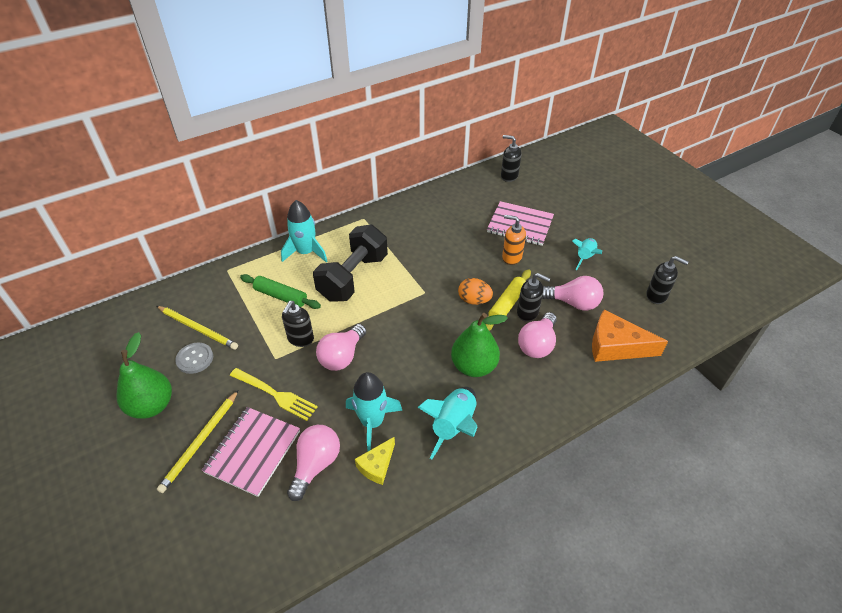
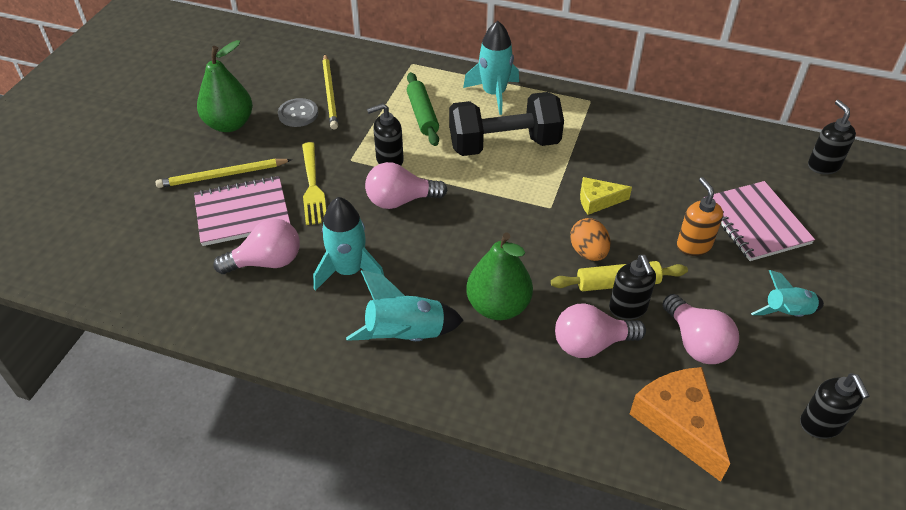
camera: 50 degrees right, 0 degrees up
yellow cheese [355,437,395,485] -> yellow cheese moved to [580,177,632,215]

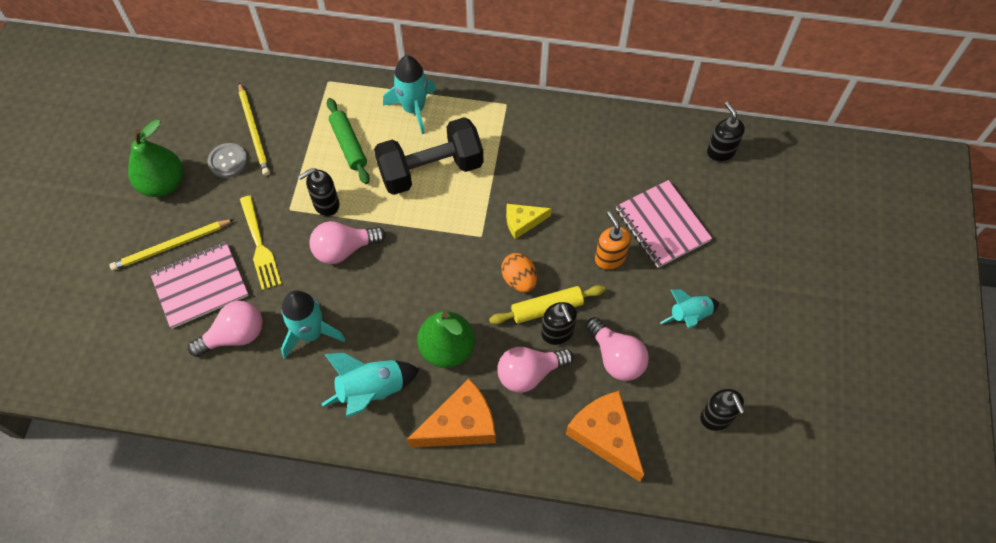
camera: 10 degrees left, 15 degrees up
none -> orange cheese [407,379,496,448]

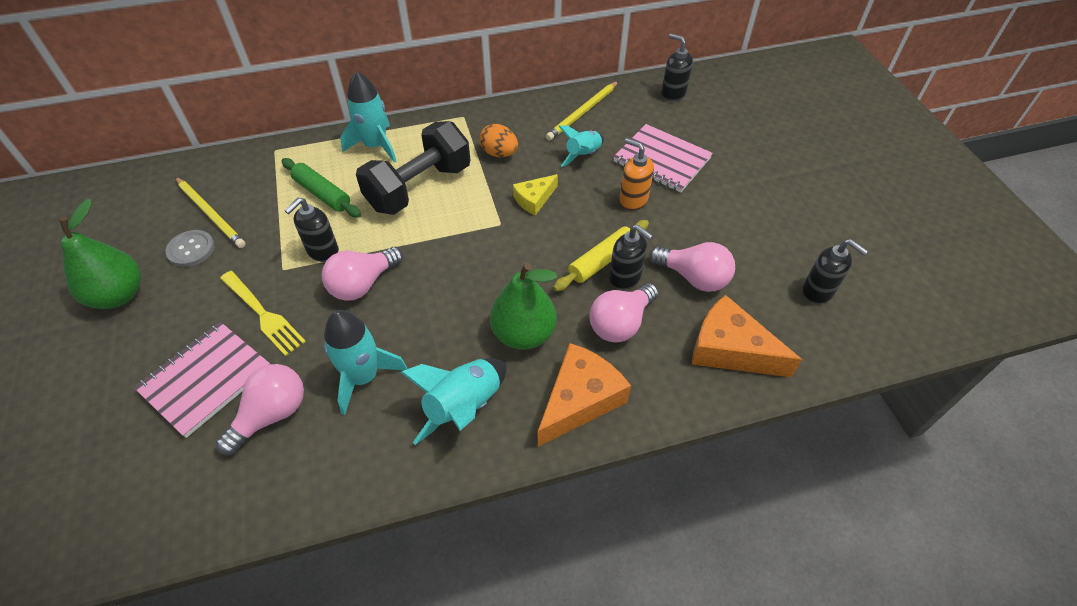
camera: 25 degrees left, 10 degrees down
yellow pencil [110,219,234,271] -> yellow pencil moved to [546,81,619,141]
orange egg [501,253,537,293] -> orange egg moved to [479,124,518,157]
turquoise rocket [660,289,719,328] -> turquoise rocket moved to [559,125,604,167]

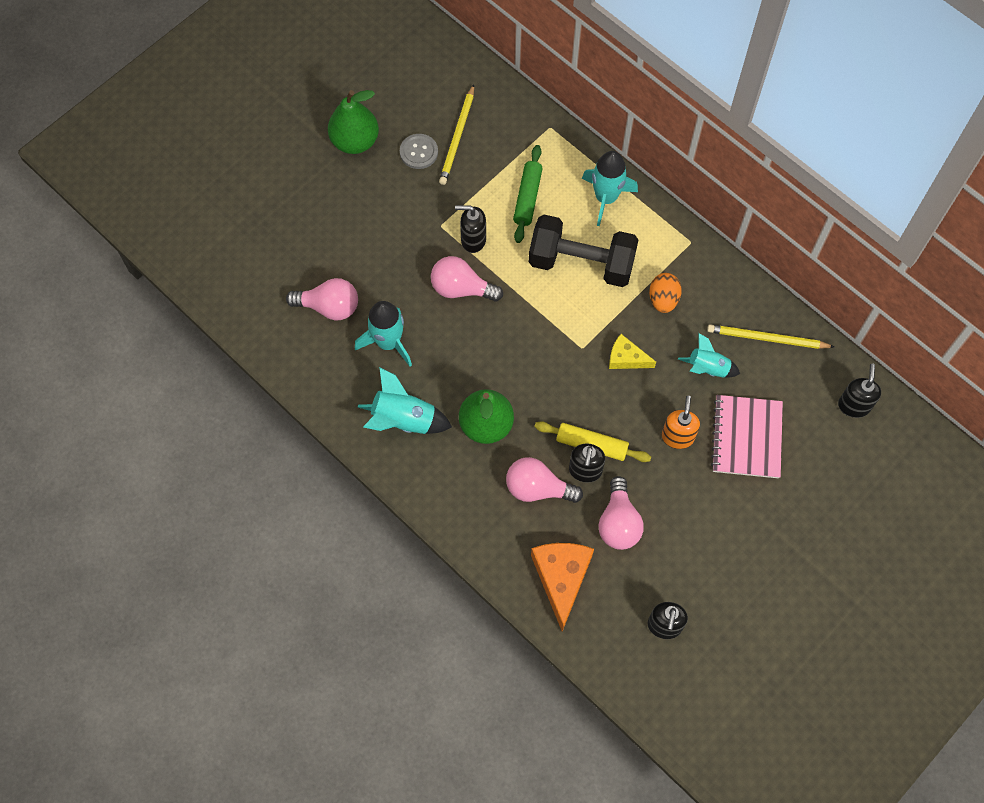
camera: 60 degrees right, 15 degrees up
pink notebook [134,322,270,438] -> none
yellow fork [220,271,306,356] -> none
orange cheese [538,343,631,447] -> none

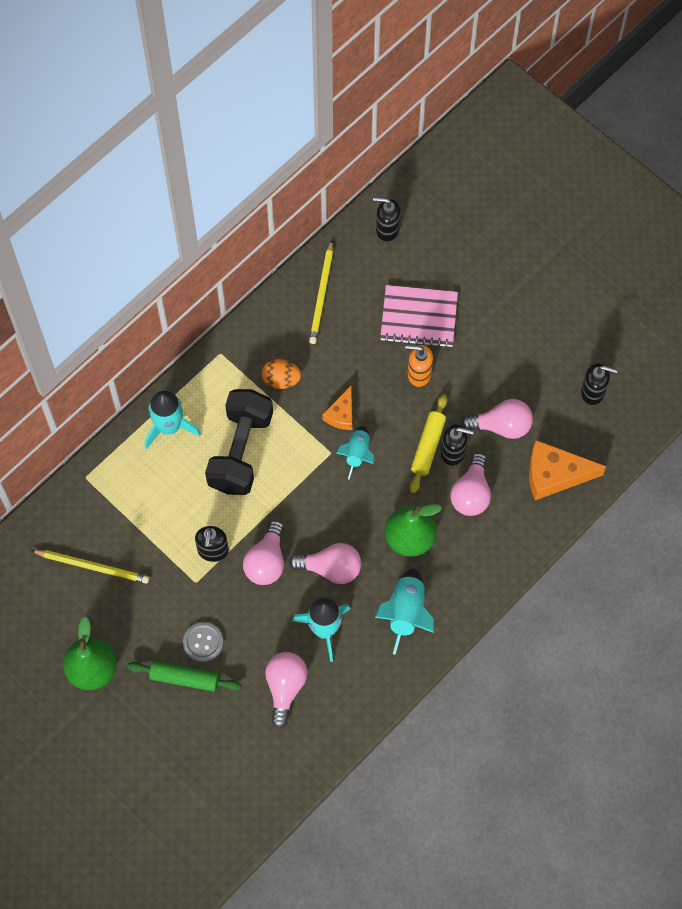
camera: 90 degrees left, 0 degrees up
grey button [400,134,438,169] -> grey button moved to [183,622,223,662]
green rolling pin [513,145,543,243] -> green rolling pin moved to [127,661,241,692]
yellow cheese [609,334,656,369] -> orange cheese [322,386,352,430]
turquoise rocket [678,333,740,378] -> turquoise rocket moved to [336,426,374,480]
none -> pink light bulb [289,543,361,584]

